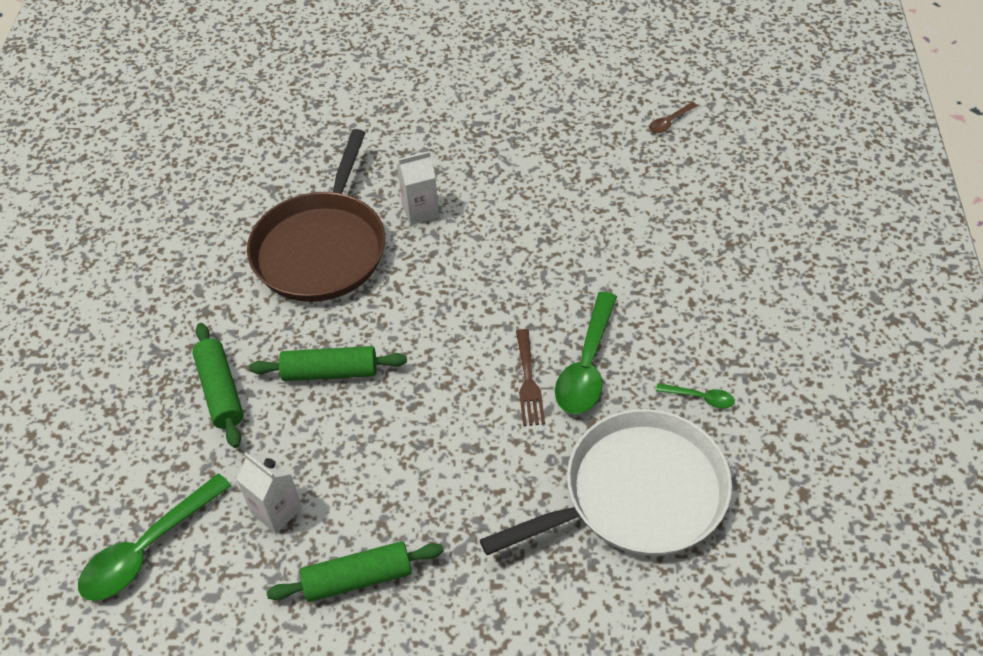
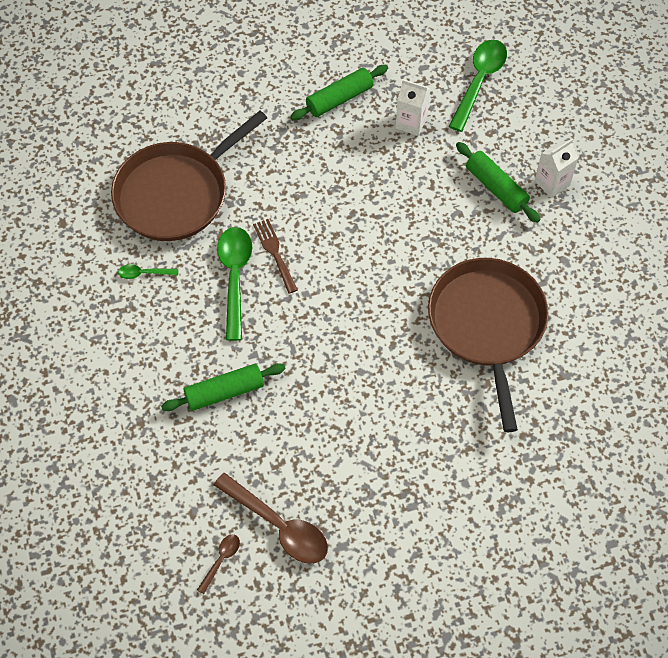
camera: 160 degrees right, 10 degrees up
green rolling pin [249,346,407,381] -> green rolling pin moved to [161,363,286,411]
white carton [397,151,439,225] -> white carton moved to [535,139,578,198]
white pan [480,409,732,556] -> brown pan [111,111,267,241]
none -> brown spoon [214,473,328,564]

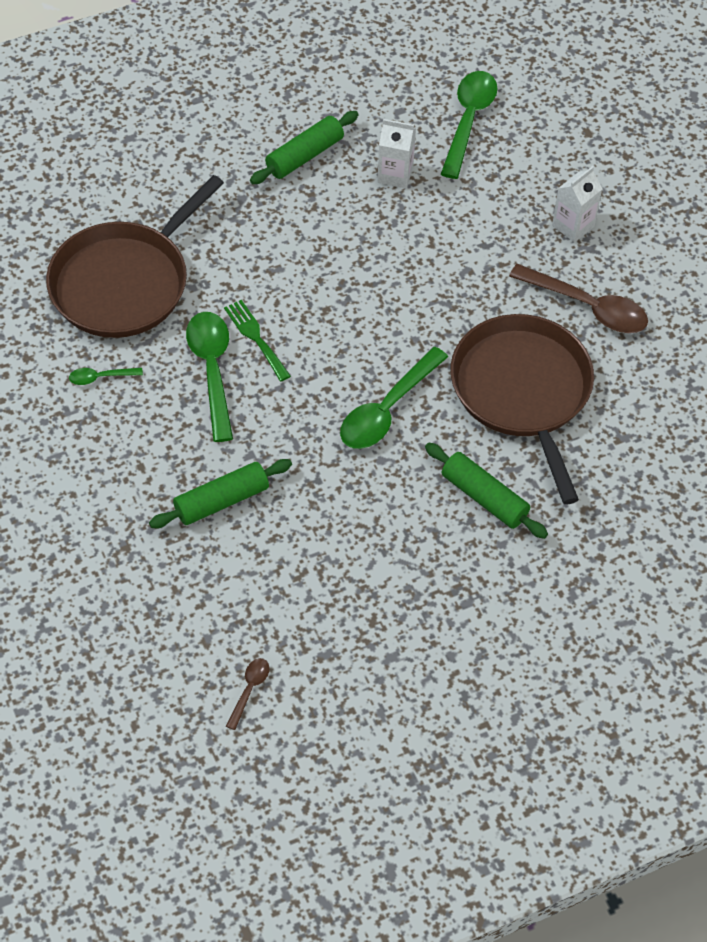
camera: 10 degrees left, 5 degrees down
brown spoon [214,473,328,564] -> brown spoon moved to [509,264,648,333]
brown fork [253,219,298,294] -> green fork [224,300,291,381]
green rolling pin [456,142,541,223] -> green rolling pin moved to [425,443,548,539]
none -> green spoon [340,347,448,449]

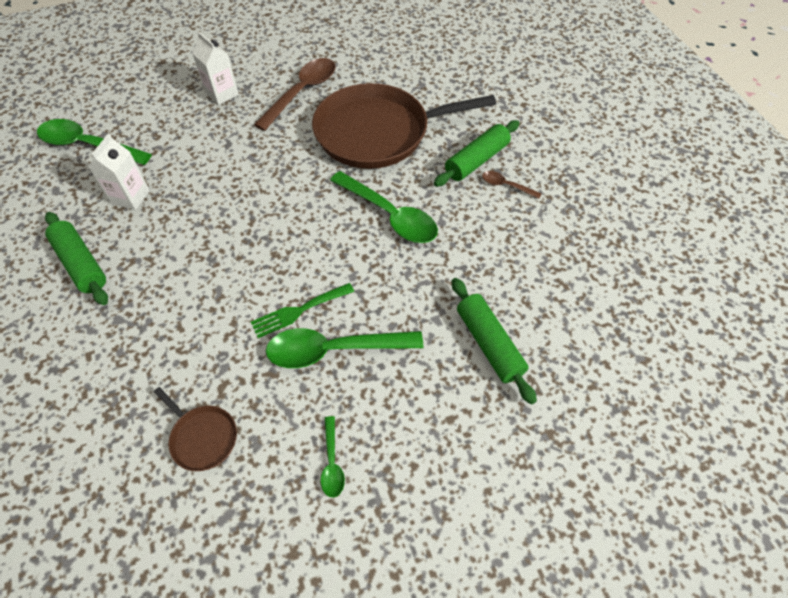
camera: 85 degrees left, 0 degrees up
brown pan [46,175,224,338] -> brown pan [154,387,237,471], size x0.42
brown spoon [226,658,269,730] -> brown spoon moved to [482,171,542,199]

